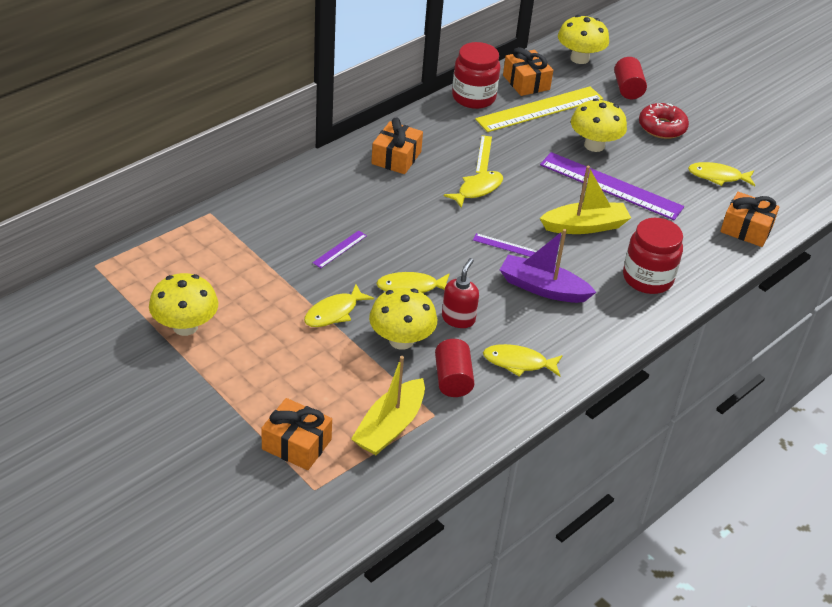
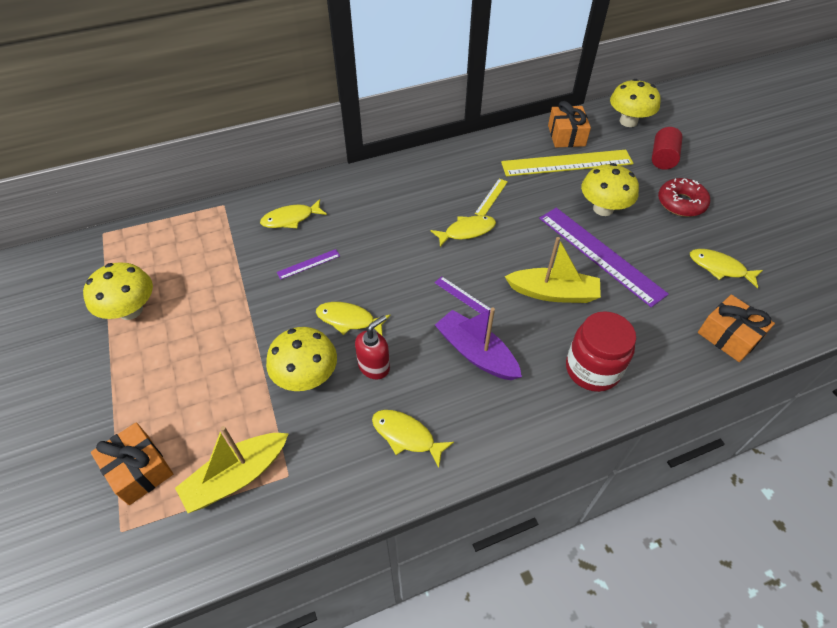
camera: 25 degrees right, 10 degrees up
yellow fish [304,284,374,327] -> yellow fish moved to [260,199,327,228]
orange gift [371,117,423,174] -> none
red cylinder [435,339,475,397] -> none
red jar [452,42,500,109] -> none

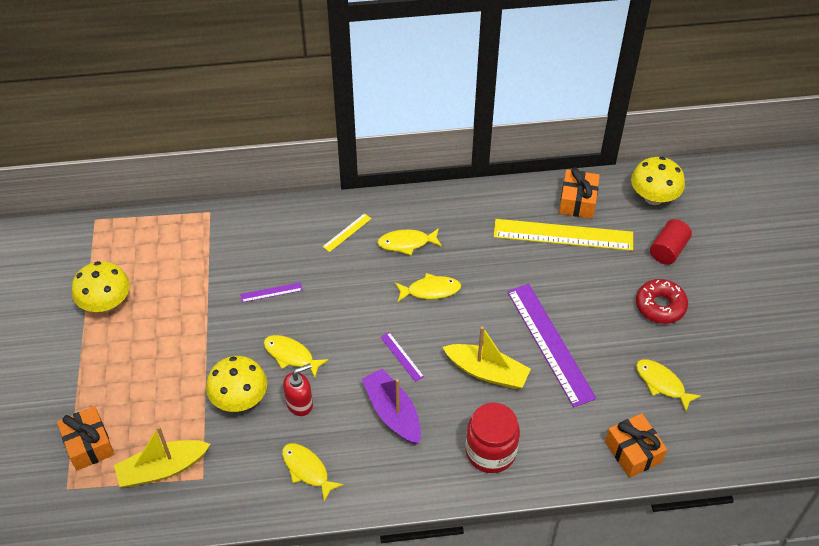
camera: 15 degrees right, 0 degrees up
yellow fish [260,199,327,228] -> yellow fish moved to [377,228,442,255]
yellow ruler [475,179,508,215] -> yellow ruler moved to [323,213,371,252]
yellow mushroom [581,163,639,216] -> none

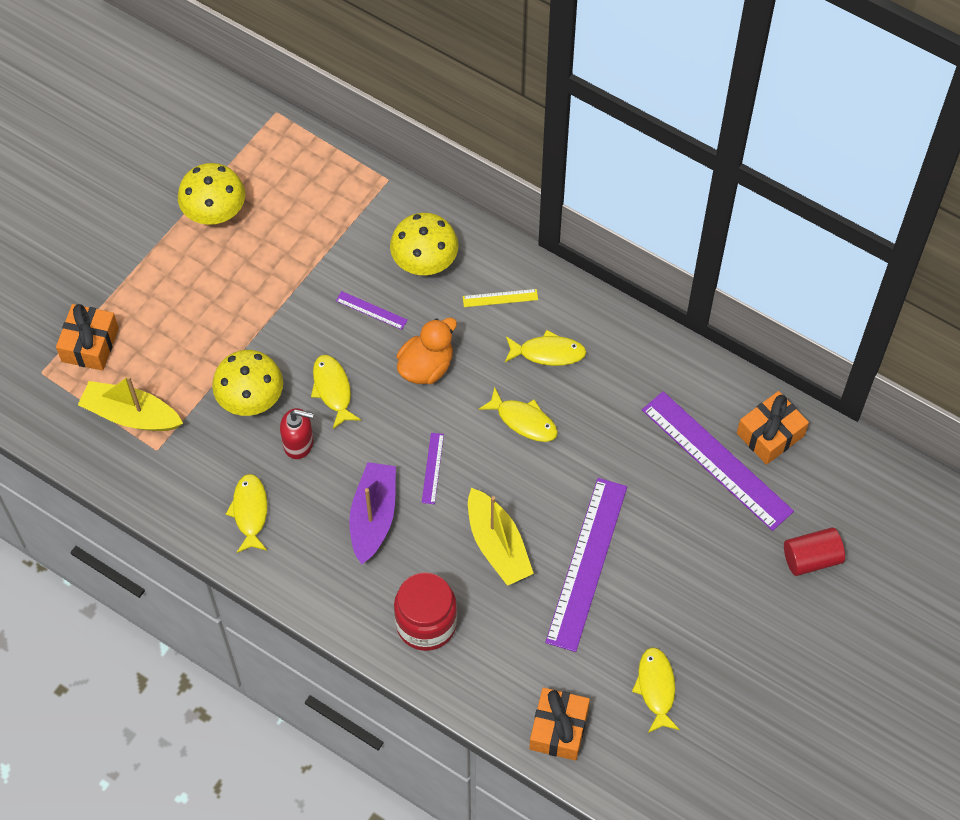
camera: 40 degrees right, 10 degrees up
yellow fish [377,228,442,255] -> yellow fish turned 150 degrees clockwise [505,330,587,366]
yellow ruler [494,219,633,251] -> purple ruler [642,391,794,531]
yellow mushroom [631,157,685,205] -> yellow mushroom moved to [390,213,459,275]
red donut [636,279,688,324] -> none
none -> orange duck [397,317,457,384]

